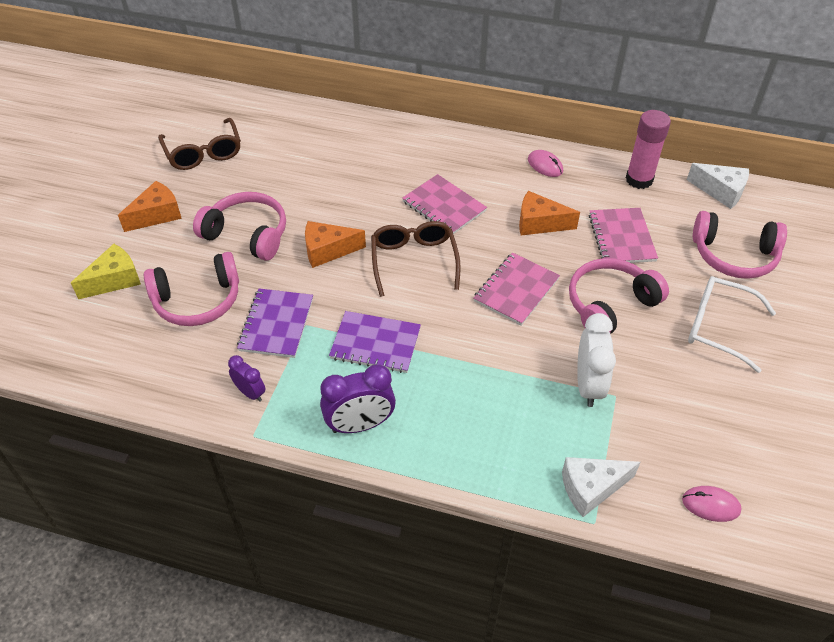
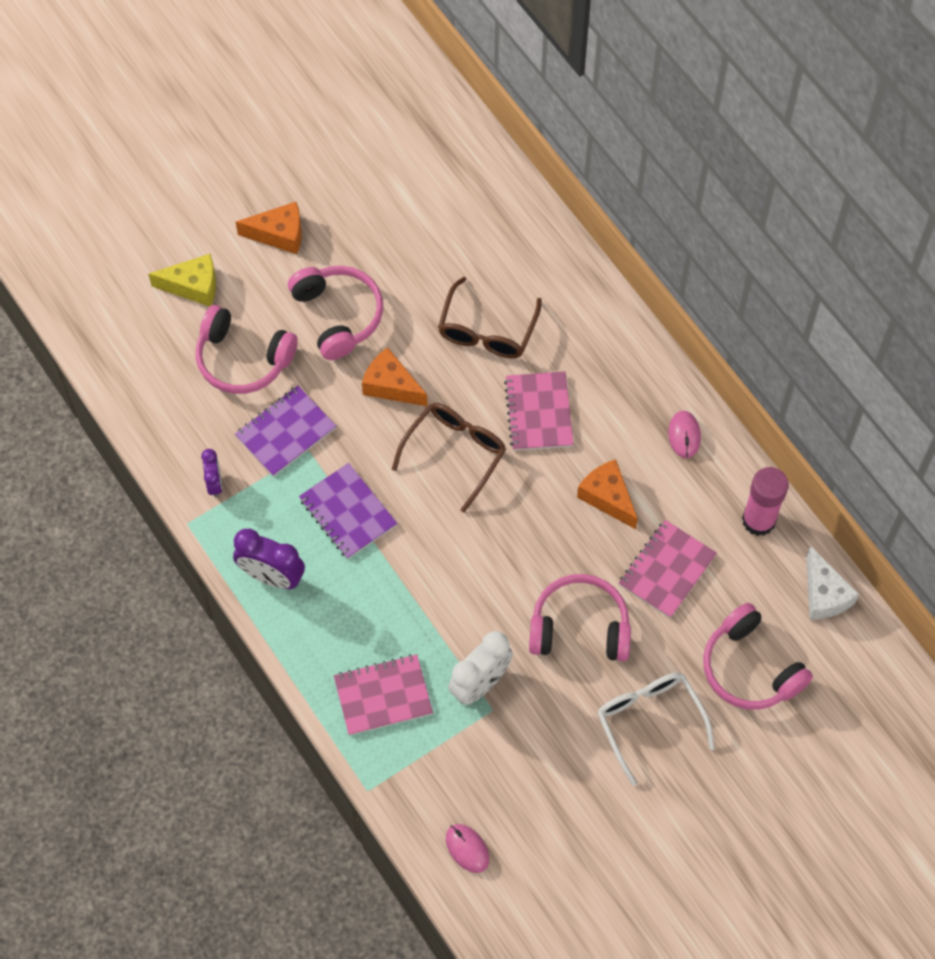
camera: 40 degrees right, 15 degrees up
brown glasses [158,118,241,170] -> brown glasses moved to [438,277,542,359]
pink notebook [473,253,560,326] -> pink notebook moved to [334,654,433,735]
white cheese [562,457,640,517] -> none

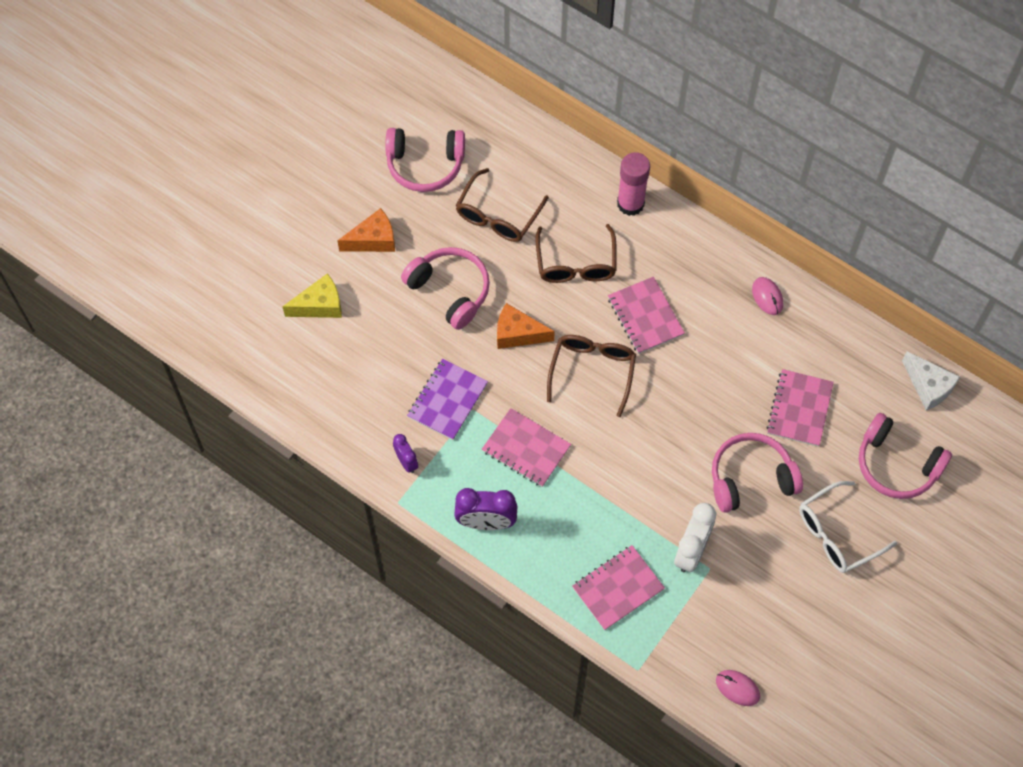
camera: 20 degrees left, 0 degrees up
pink headphones [196,305,298,394] -> pink headphones moved to [385,128,465,192]
purple notebook [299,463,397,559] -> pink notebook [482,408,571,487]
orange cheese [577,459,638,529] -> none
white glasses [597,672,715,786] -> white glasses turned 75 degrees counterclockwise [799,481,897,573]
pink glue stick [742,467,789,536] -> pink glue stick moved to [617,152,650,216]
none -> brown glasses [456,168,549,242]

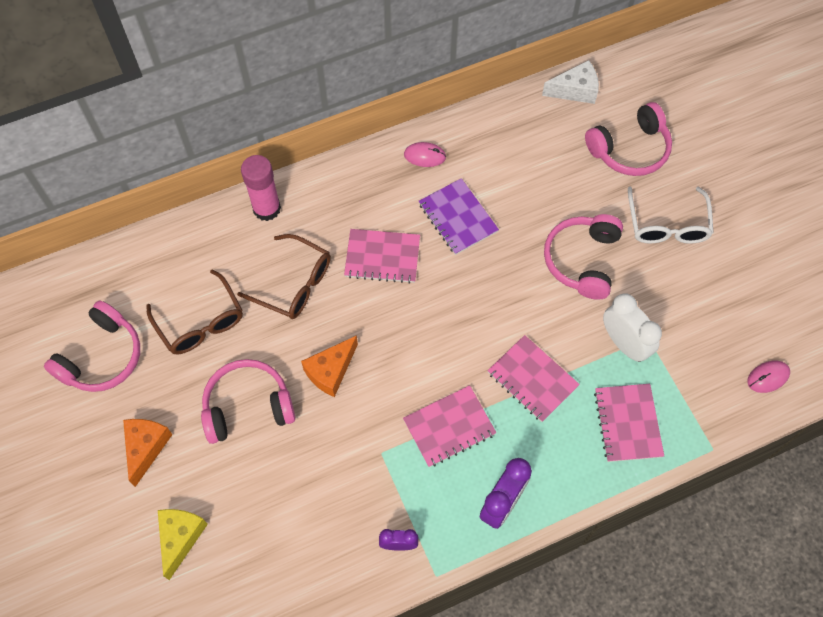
camera: 60 degrees left, 0 degrees up
purple notebook [407,359,488,440] -> purple notebook moved to [419,178,499,255]
brown glasses [547,335,636,417] -> none
pink notebook [766,369,834,447] -> pink notebook moved to [487,335,580,422]

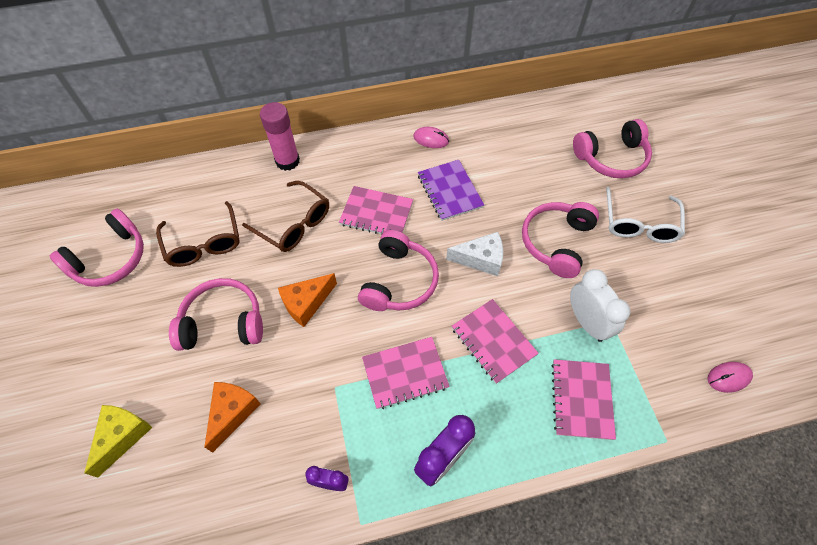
camera: 10 degrees right, 5 degrees down
orange cheese [123,419,173,487] -> orange cheese moved to [204,382,261,453]
white cheese [542,60,599,104] -> white cheese moved to [446,232,503,276]
none -> pink headphones [358,230,439,311]

